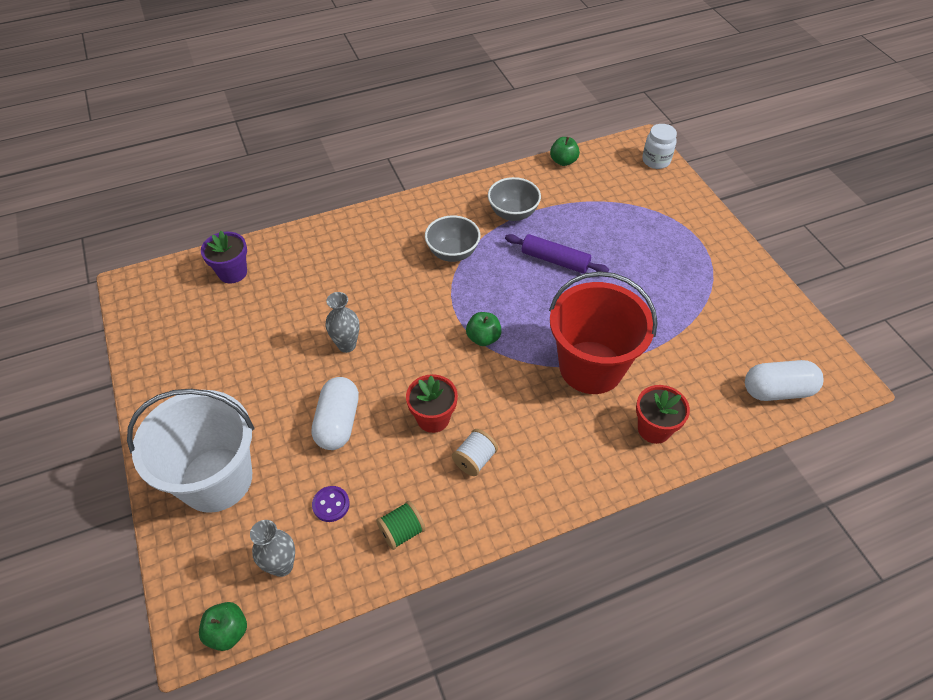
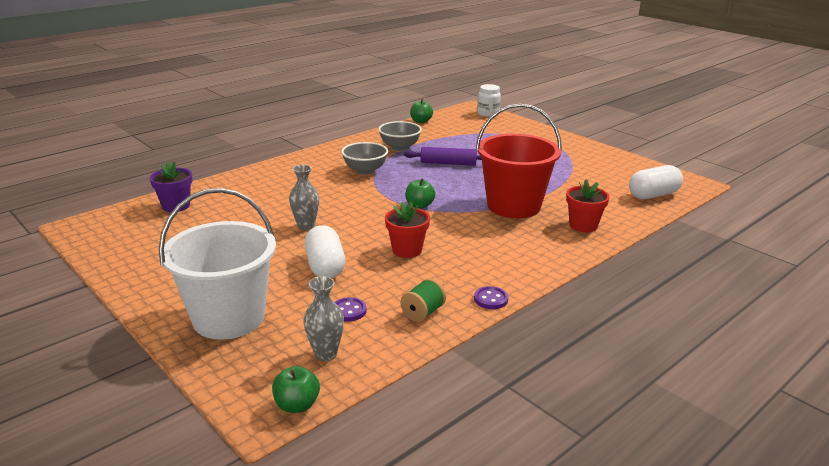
camera: 20 degrees left, 25 degrees down
white spool [452,429,498,476] -> none
none -> purple button [474,286,508,309]

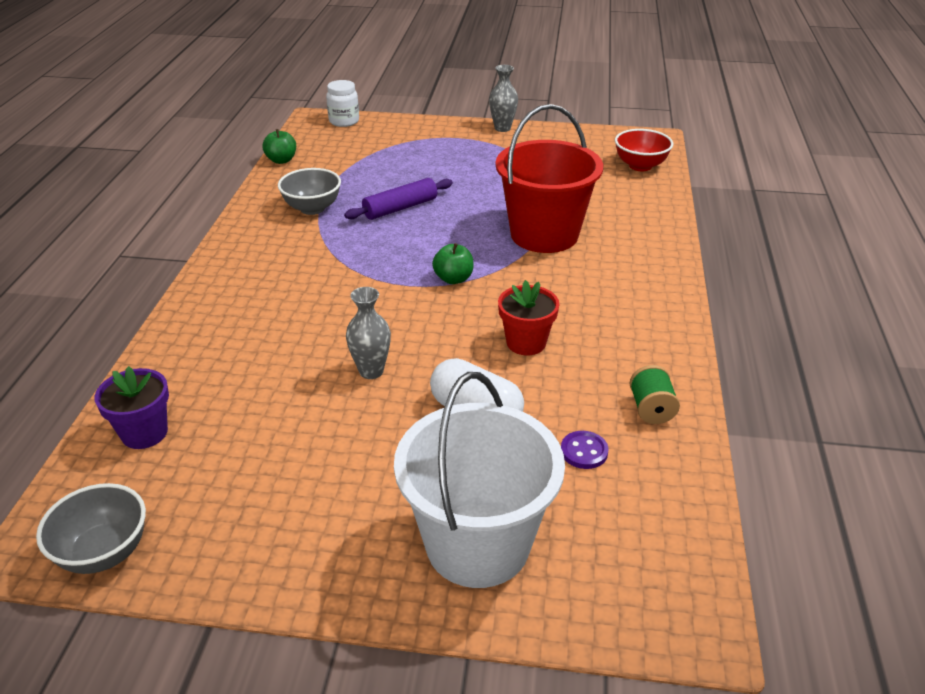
camera: 40 degrees left, 10 degrees up
green apple [272,366,320,413] -> none
grey vase [303,276,344,361] -> grey vase moved to [489,65,518,132]
grey bowl [341,142,388,175] -> grey bowl moved to [36,483,146,574]
purple button [474,286,508,309] -> none
red flower pot [566,179,610,233] -> none
white capsule [629,165,683,199] -> red bowl [615,129,673,171]

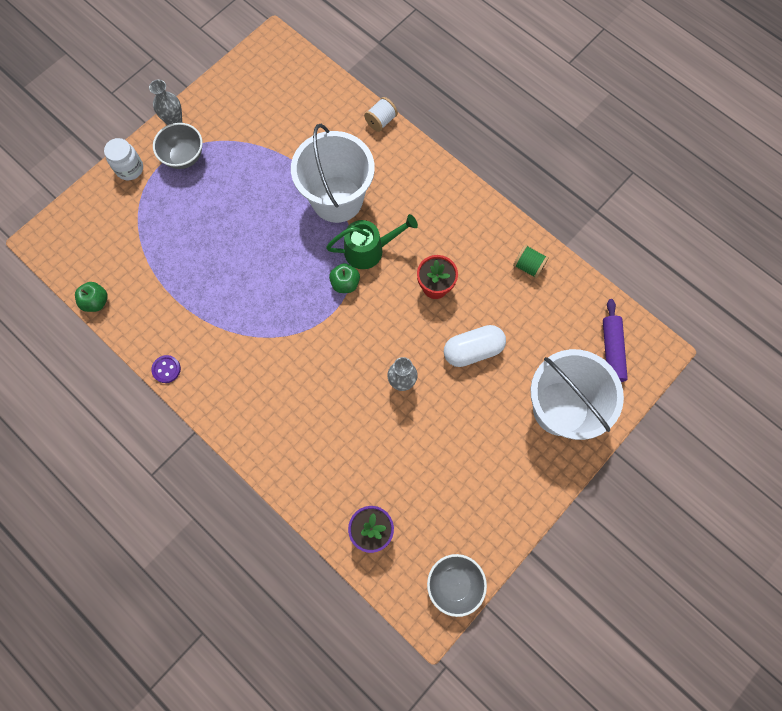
camera: 55 degrees left, 35 degrees up
grey bowl [278,168,341,215] -> grey bowl moved to [153,123,203,169]
white jar [326,80,359,127] -> white jar moved to [104,138,143,180]
purple rolling pin [344,178,453,220] -> purple rolling pin moved to [603,299,628,382]
red bucket [496,104,603,253] -> white bucket [291,124,375,223]
purple button [561,431,609,469] -> purple button moved to [151,355,181,383]
red bowl [615,129,673,171] -> none
none -> green watering can [326,214,418,269]
none -> white spool [364,97,398,132]

